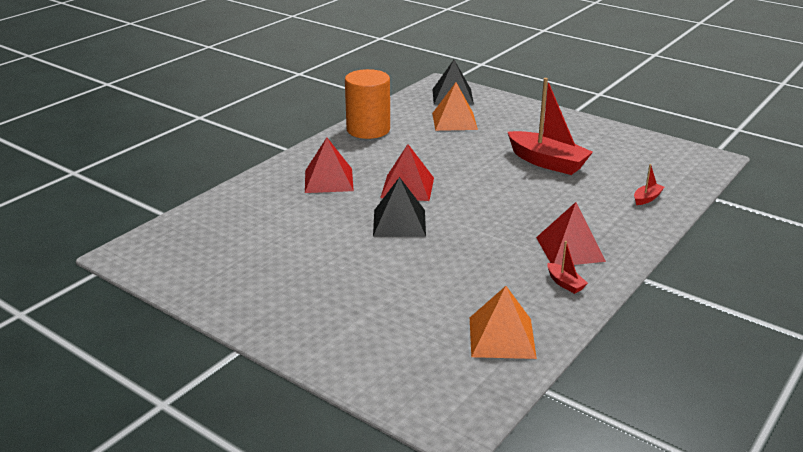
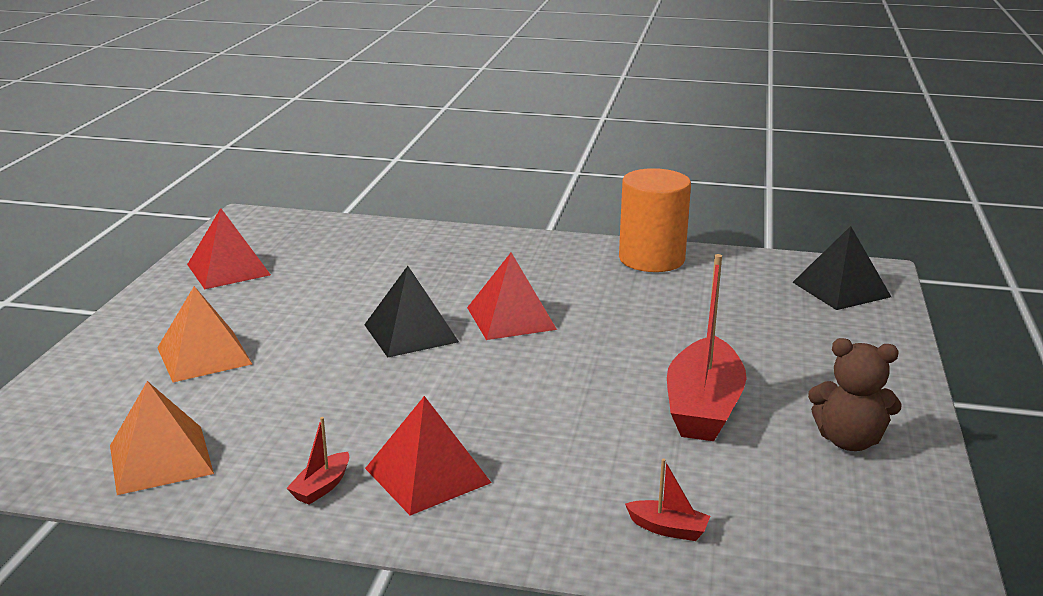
camera: 65 degrees right, 5 degrees down
red pyramid [305,137,354,193] -> red pyramid moved to [187,208,271,289]
orange pyramid [432,82,478,131] -> orange pyramid moved to [157,286,252,382]
none -> brown teddy bear [808,338,902,451]

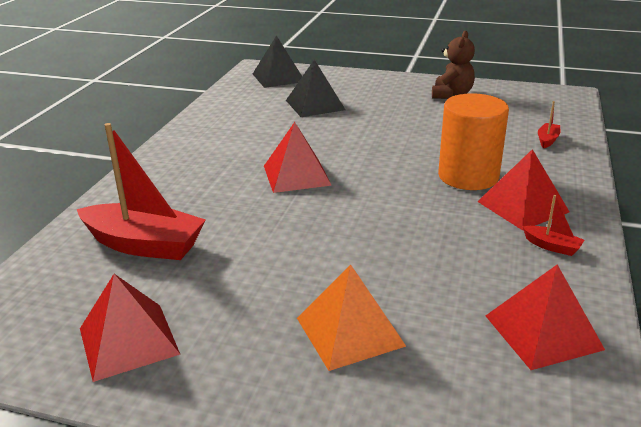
camera: 85 degrees left, 5 degrees up
orange pyramid [110,381,214,495] -> red pyramid [486,264,605,370]
black pyramid [364,266,459,358] -> black pyramid moved to [286,59,346,117]
orange cylinder [619,168,691,272] -> orange cylinder moved to [438,93,509,190]
red boat [667,254,747,441] -> red boat moved to [77,123,206,260]

